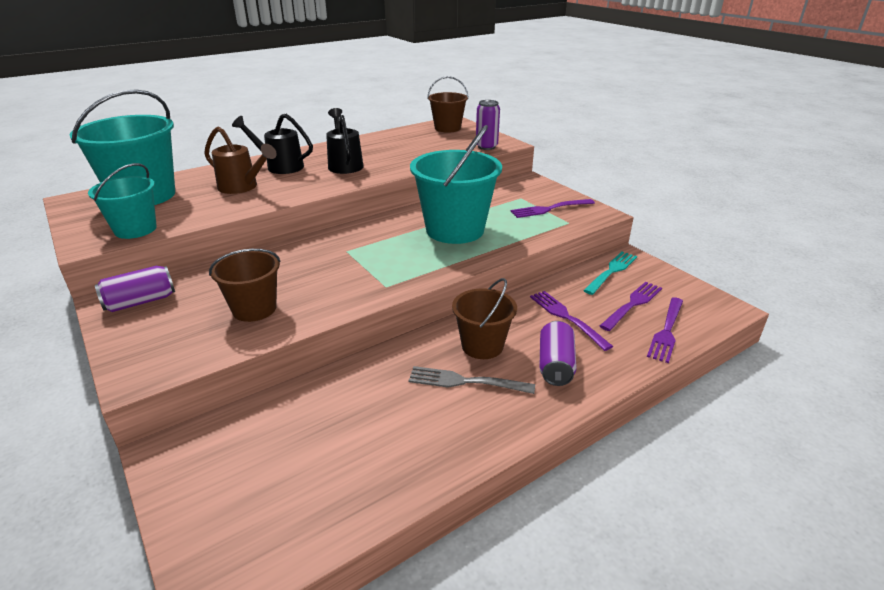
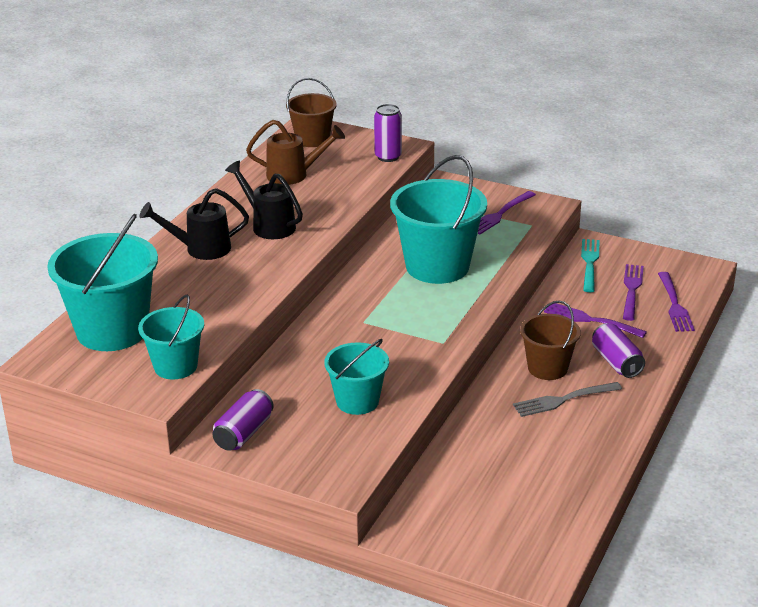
camera: 30 degrees left, 0 degrees up
brown watering can [204,127,277,194] -> brown watering can moved to [246,120,345,185]
brown bucket [209,249,281,322] -> turquoise bucket [324,339,389,415]

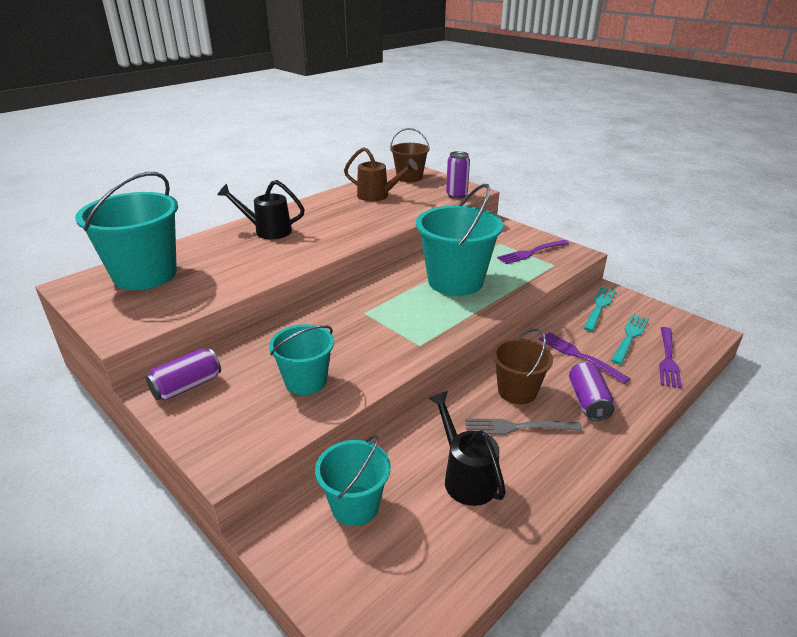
camera: 20 degrees right, 0 degrees up
turquoise bucket [138,295,204,379] -> turquoise bucket moved to [315,435,391,526]
black watering can [225,161,303,239] -> black watering can moved to [428,391,506,506]
purple fork [623,264,644,321] -> turquoise fork [611,314,649,365]

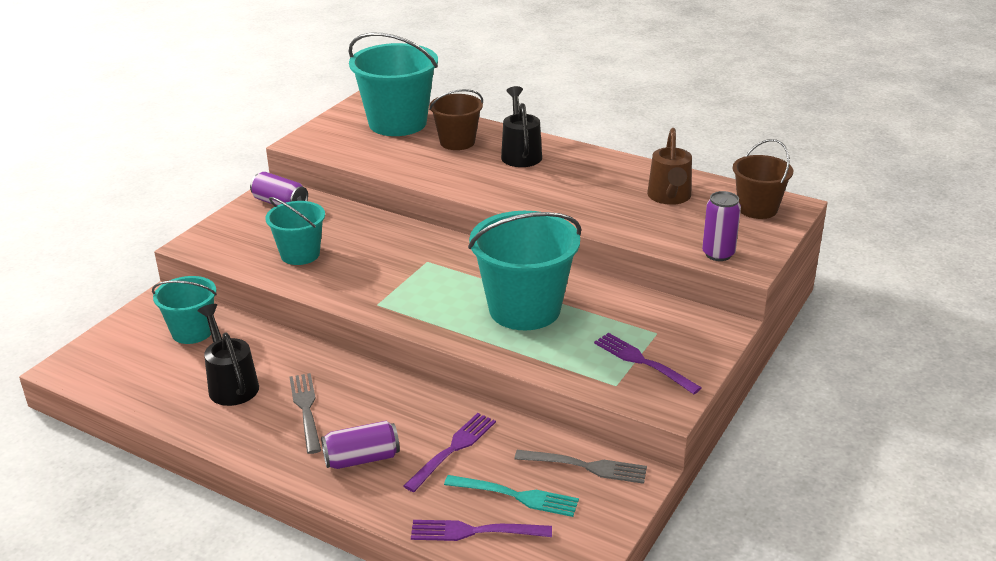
camera: 75 degrees right, 0 degrees up
black watering can [428,391,506,506] -> black watering can turned 75 degrees counterclockwise [197,304,259,406]
brown bucket [492,329,553,404] -> brown bucket moved to [429,89,483,150]
turquoise fork [584,287,616,332] -> grey fork [515,450,647,484]

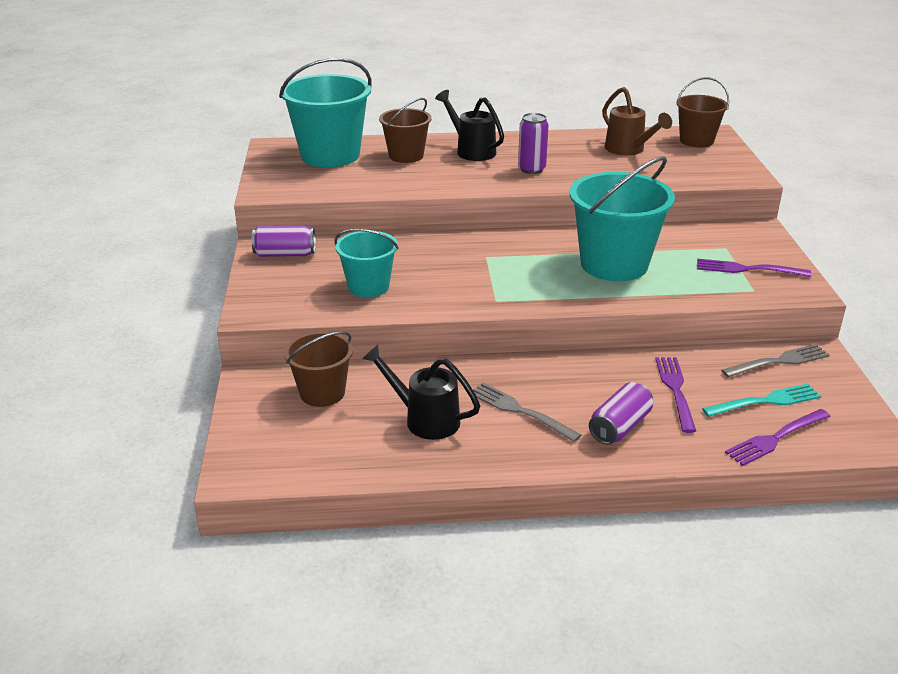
camera: 35 degrees left, 0 degrees up
turquoise bucket [152,276,217,344] -> brown bucket [284,331,353,407]
purple can [702,191,741,261] -> purple can moved to [518,113,549,174]

